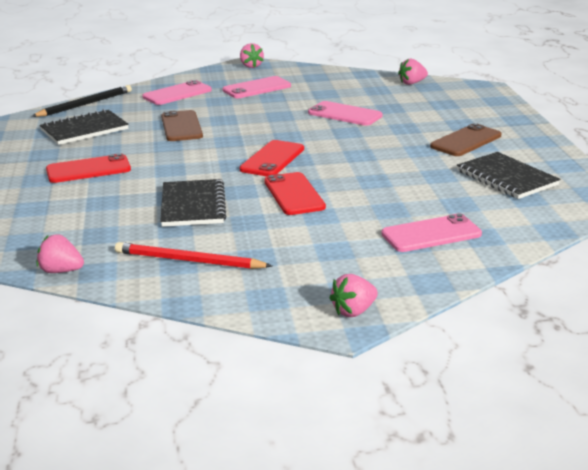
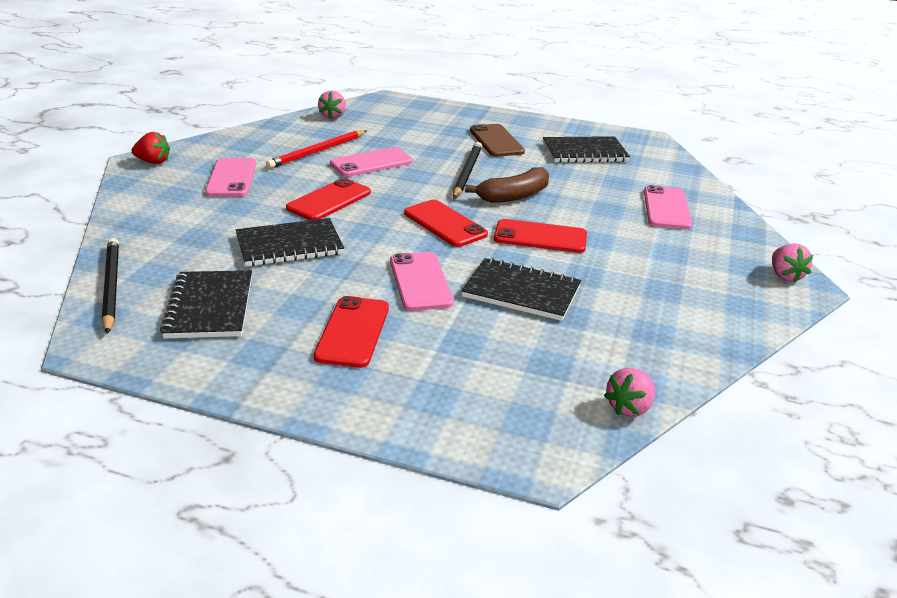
camera: 65 degrees left, 5 degrees up
red pencil [115,242,272,269] -> red pencil moved to [266,130,367,169]
pink phone [142,80,212,105] -> pink phone moved to [390,252,454,311]
brown phone [161,110,203,141] -> black notebook [236,218,344,266]
pink strawberry [240,43,264,68] -> red strawberry [132,132,170,164]
none -> red phone [286,178,371,220]
none -> black pencil [453,142,482,199]
none -> brown banana [465,167,549,203]

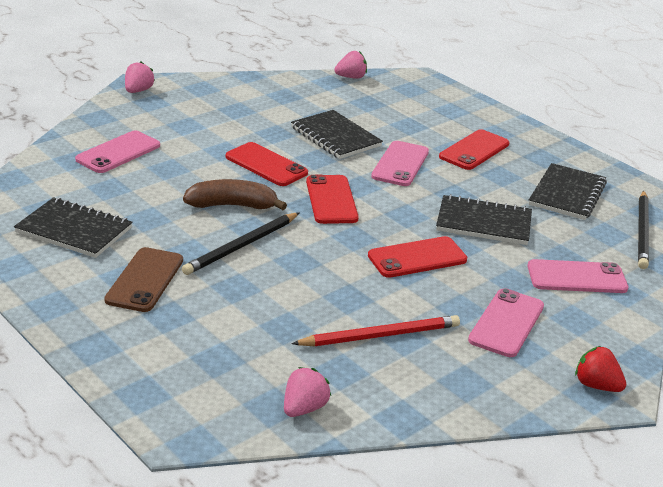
camera: 150 degrees left, 0 degrees up
pink phone [330,147,413,177] -> pink phone moved to [527,259,628,293]

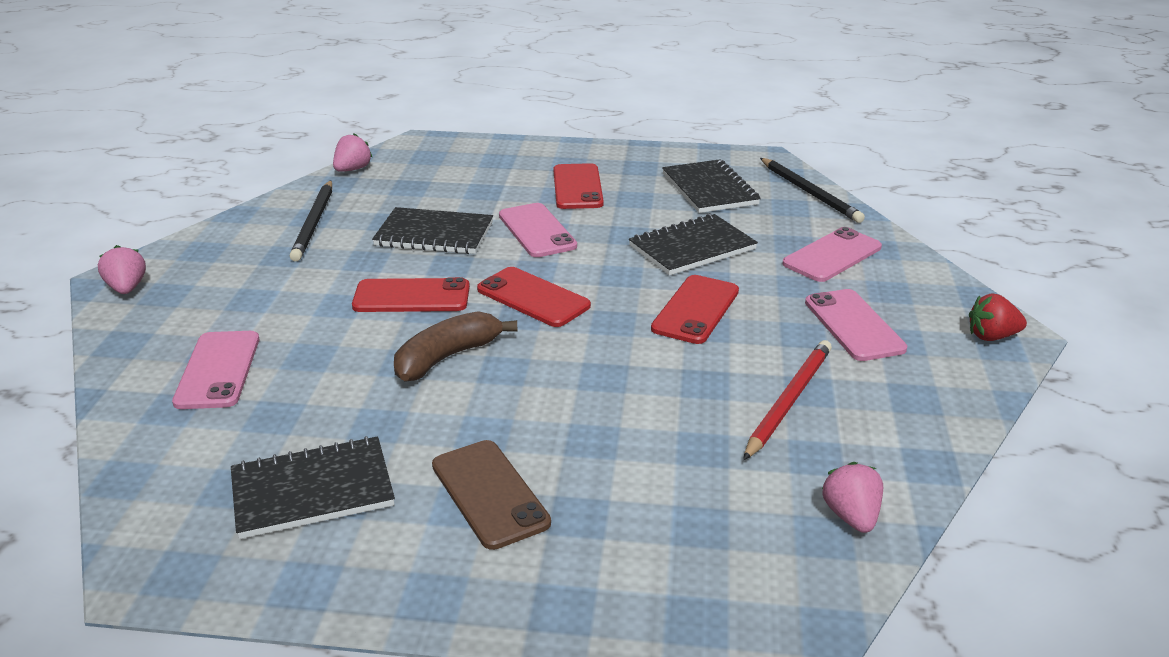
camera: 40 degrees left, 0 degrees up
black pencil [182,212,300,275] -> black pencil moved to [290,181,332,262]

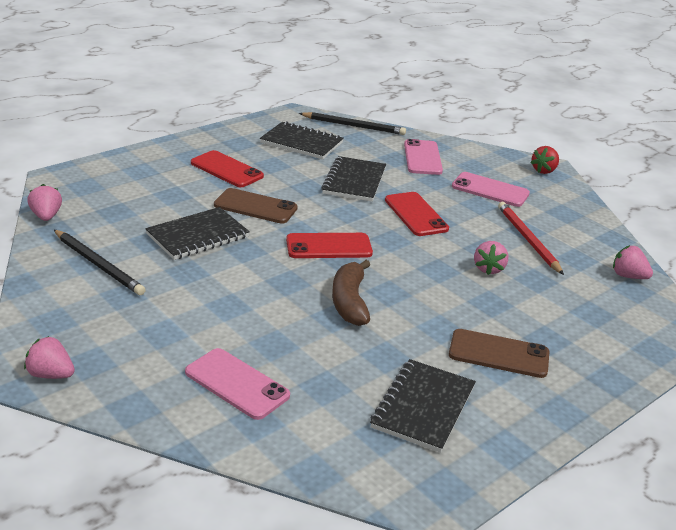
camera: 50 degrees left, 0 degrees up
red phone [352,277,470,312] -> none
pink phone [499,203,577,257] -> brown phone [214,188,298,224]
none -> pink strawberry [474,241,508,275]

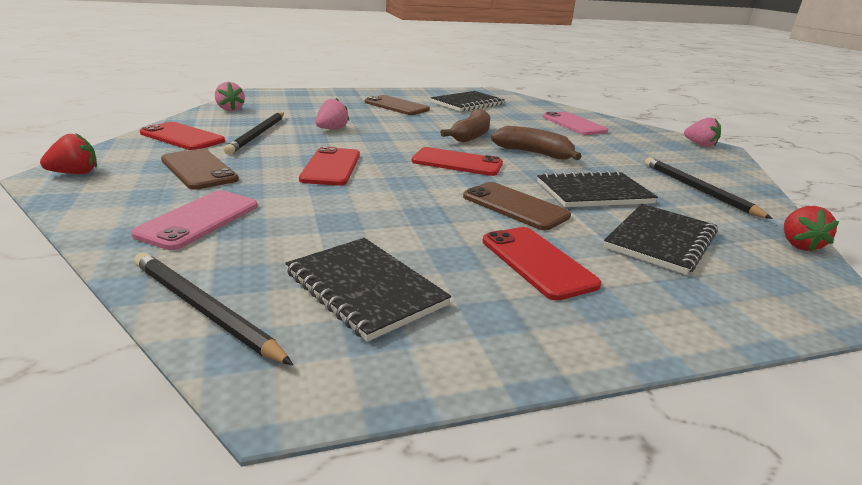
camera: 155 degrees left, 5 degrees down
pink strawberry [27,184,62,221] -> red strawberry [784,206,839,252]
black notebook [321,156,386,202] -> black notebook moved to [604,204,718,275]
pink phone [452,172,530,207] -> brown phone [161,149,239,190]
red pencil [498,202,564,275] -> black pencil [224,112,284,155]
none -> red phone [140,122,225,150]
none -> brown banana [491,126,582,160]

